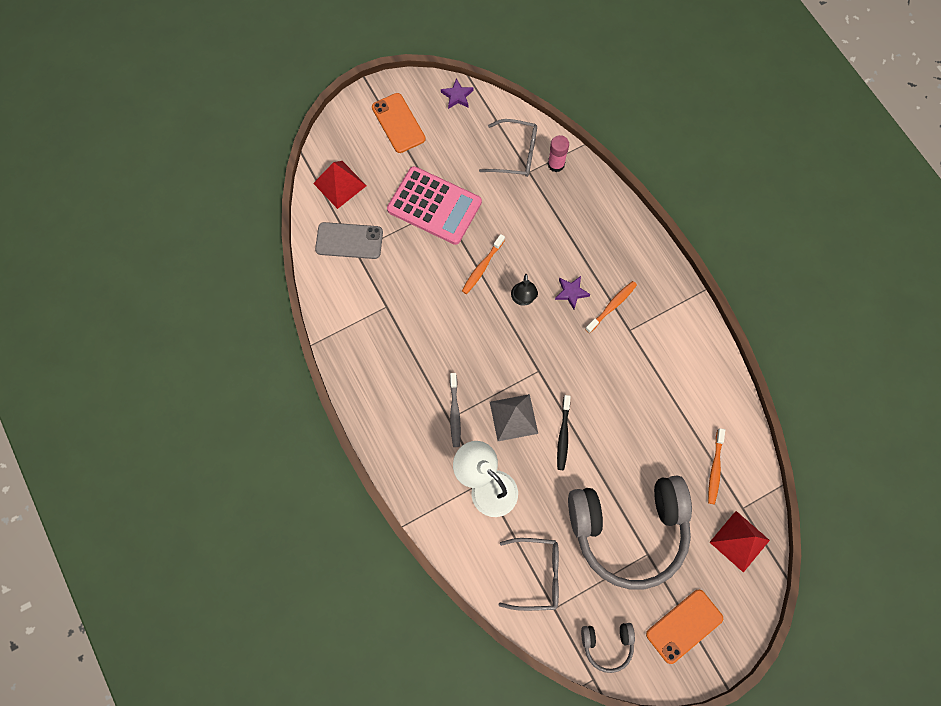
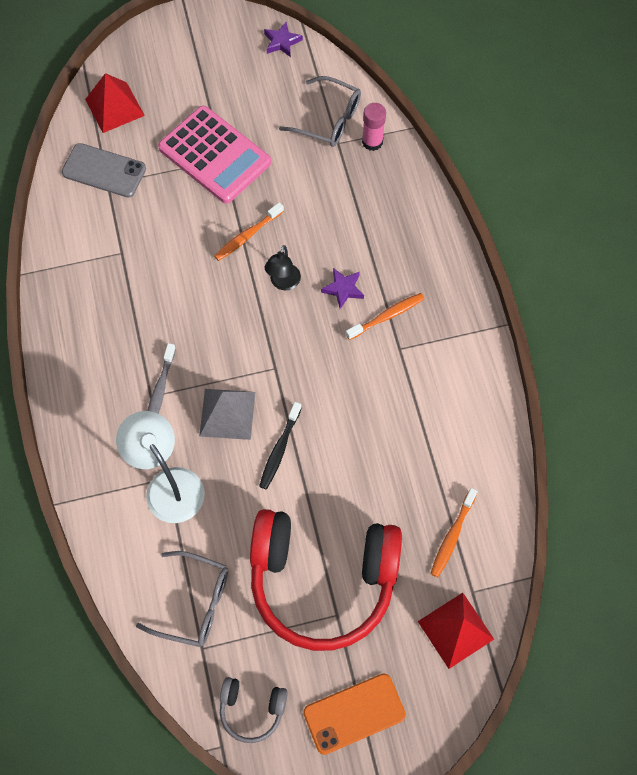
camera: 15 degrees right, 5 degrees down
orange phone [372,93,426,153] -> none
grey headphones [568,476,692,589] -> red headphones [250,509,402,651]

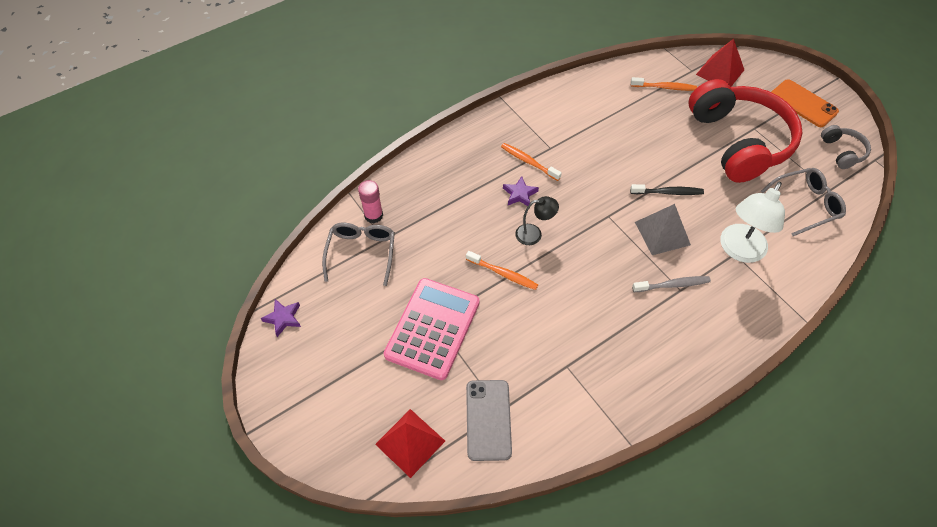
camera: 110 degrees left, 10 degrees down
grey glasses [136,551,228,647] -> grey glasses turned 75 degrees clockwise [761,168,846,236]

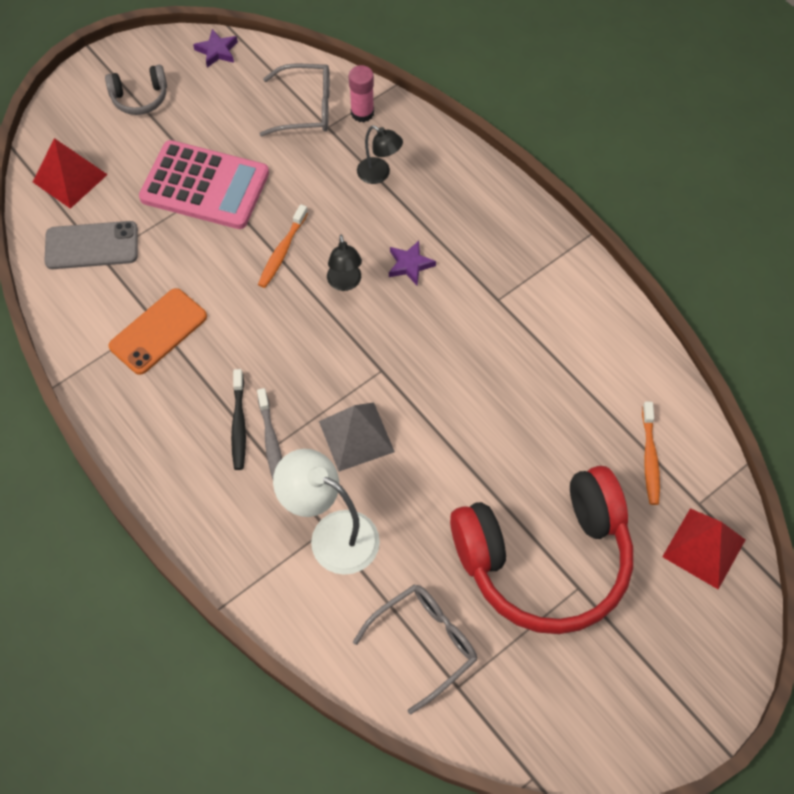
camera: 85 degrees right, 5 degrees up
orange toothbrush [501,143,562,181] -> none
black toothbrush [630,184,704,195] -> black toothbrush moved to [231,369,246,470]
grey glasses [761,168,846,236] -> grey glasses turned 105 degrees counterclockwise [353,584,477,715]
orange phone [771,79,839,127] -> orange phone moved to [109,288,207,375]
grey headphones [821,125,871,169] -> grey headphones moved to [105,64,167,115]
none -> black lamp [357,125,403,184]

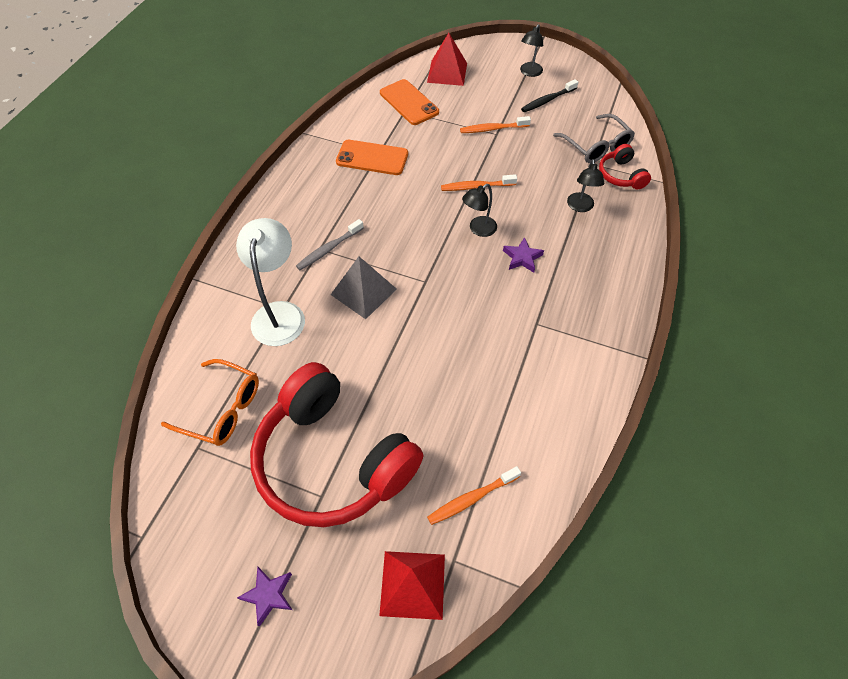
camera: 60 degrees right, 5 degrees down
grey phone [44,221,138,269] -> orange phone [380,79,439,125]
grey headphones [105,64,167,115] -> black lamp [520,24,543,77]
pink calculator [139,140,269,229] -> orange toothbrush [460,116,531,133]
purple star [193,29,238,68] -> purple star moved to [237,566,292,626]
black toothbrush [231,369,246,470] -> black toothbrush moved to [521,79,578,112]
pink glue stick [349,65,374,122] -> red headphones [599,144,651,189]
grey glasses [353,584,477,715] -> orange glasses [161,359,259,446]

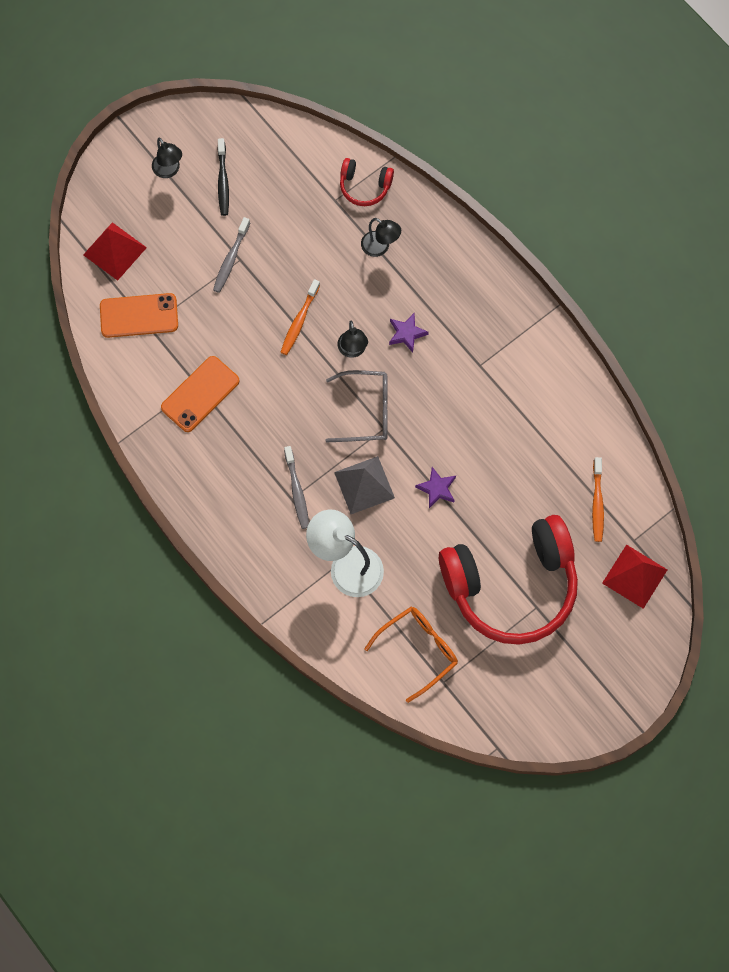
camera: 60 degrees left, 15 degrees up
purple star [237,566,292,626] -> purple star moved to [415,467,456,508]
orange toothbrush [460,116,531,133] -> grey toothbrush [213,217,250,293]
grey glasses [553,114,635,163] -> grey glasses moved to [325,370,388,442]

